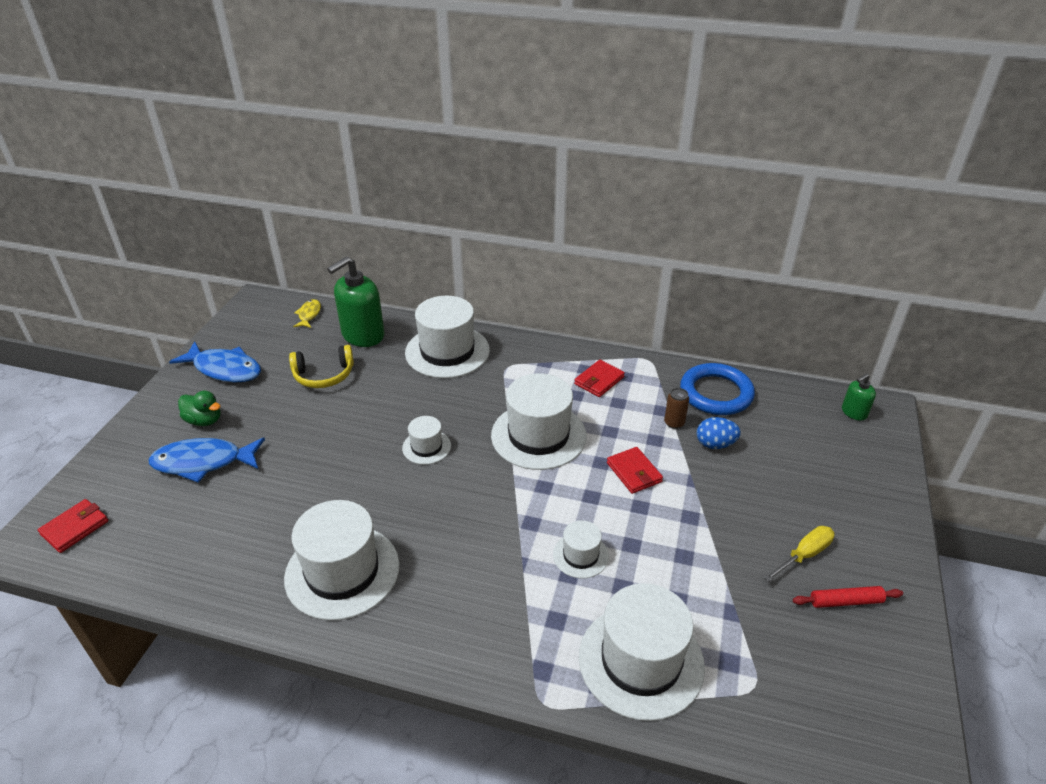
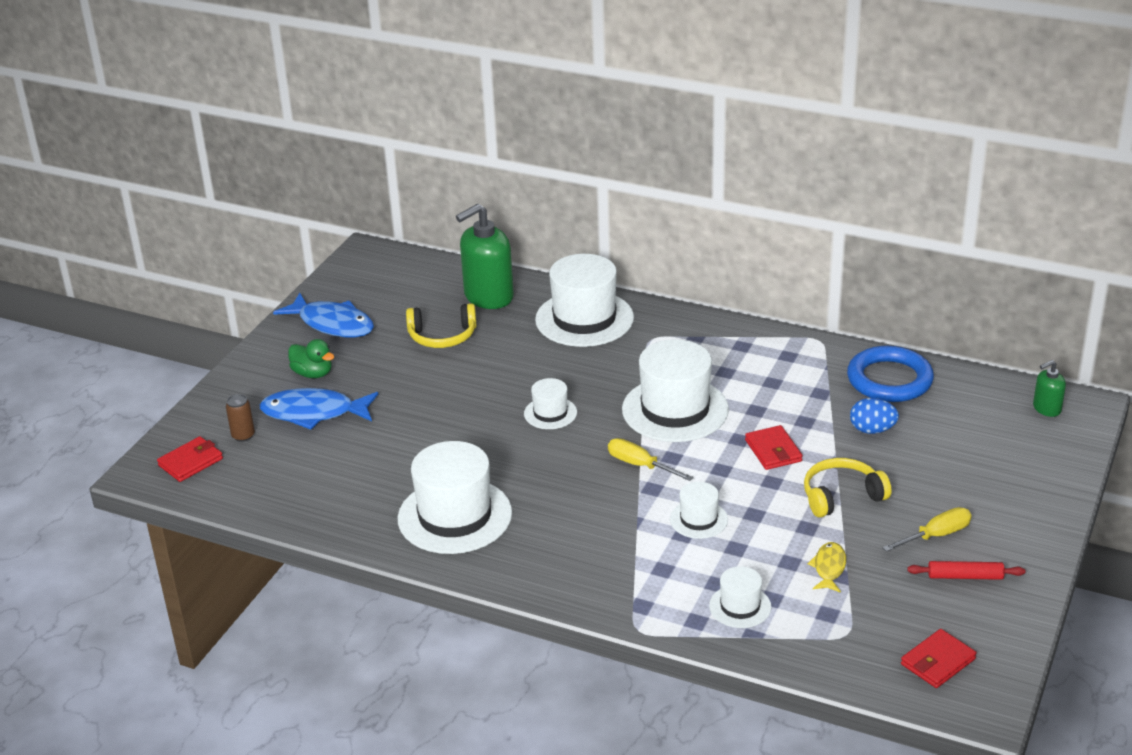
camera: 10 degrees right, 5 degrees down
yellow fish [293,299,321,328] -> yellow fish moved to [808,542,846,593]
red wallet [574,360,625,397] -> red wallet moved to [901,629,977,688]
white hat [579,583,705,721] -> white hat [709,566,771,628], size x0.50
brown can [664,388,689,429] -> brown can moved to [226,394,255,442]
none -> yellow screwdriver [608,438,693,481]
none -> yellow headphones [804,458,892,518]

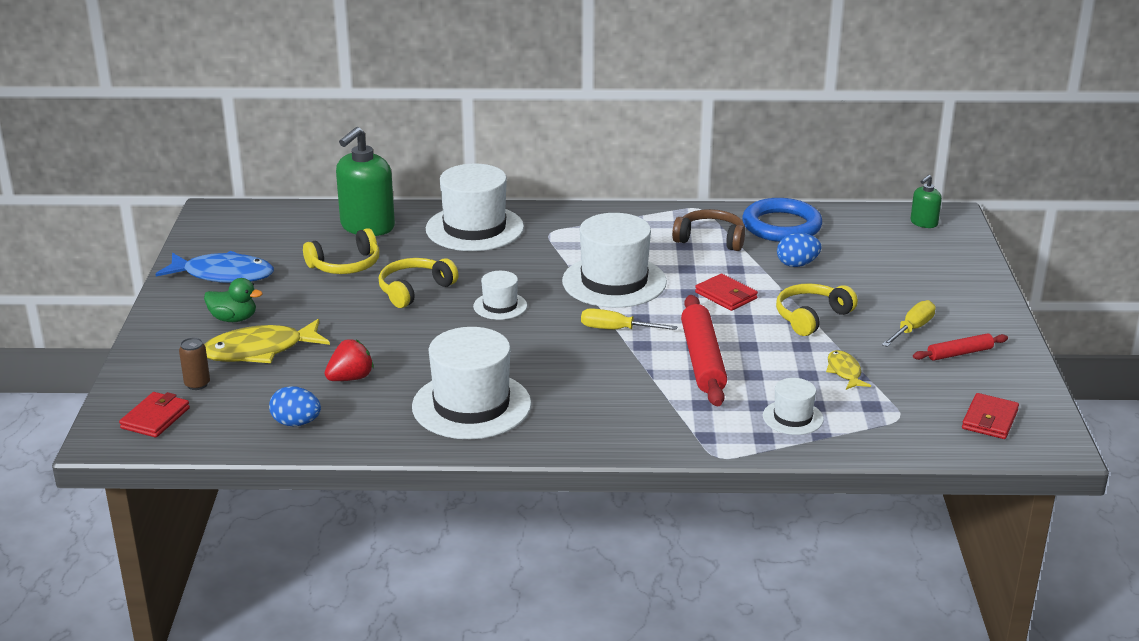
camera: 25 degrees left, 5 degrees down
blue fish [259,388,378,430] -> yellow fish [204,319,330,363]
white hat [670,482,728,539] -> red rolling pin [681,295,727,406]
none -> blue egg [269,386,321,426]
none -> red strawberry [325,339,374,381]
none -> yellow headphones [379,258,459,308]
none -> brown headphones [672,209,745,251]

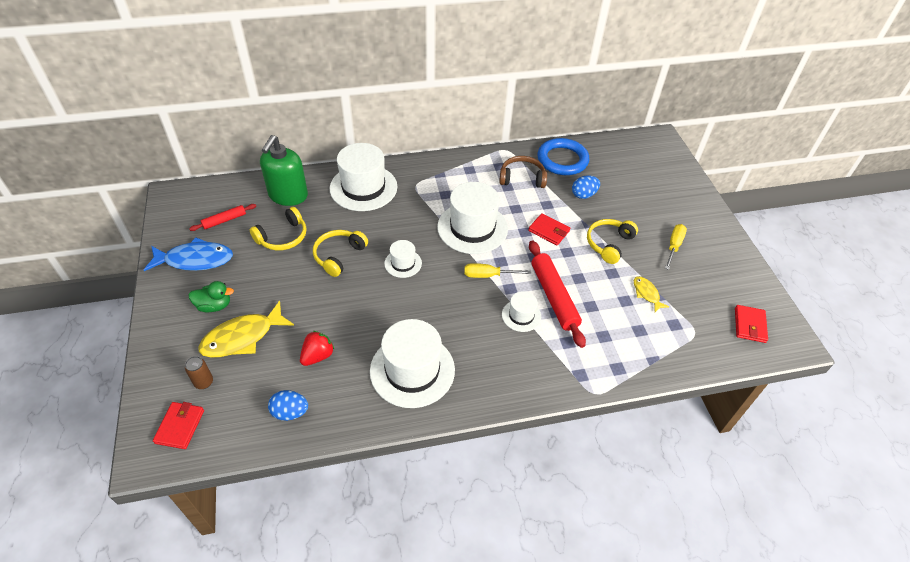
camera: 15 degrees left, 20 degrees up
white hat [763,378,824,435] -> white hat moved to [502,291,541,332]
green soap dispenser [910,175,942,228] -> none
red rolling pin [913,333,1008,361] -> red rolling pin moved to [189,204,256,231]

